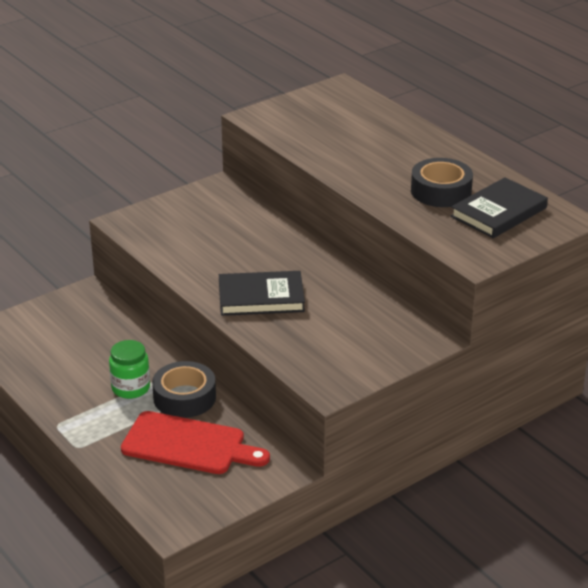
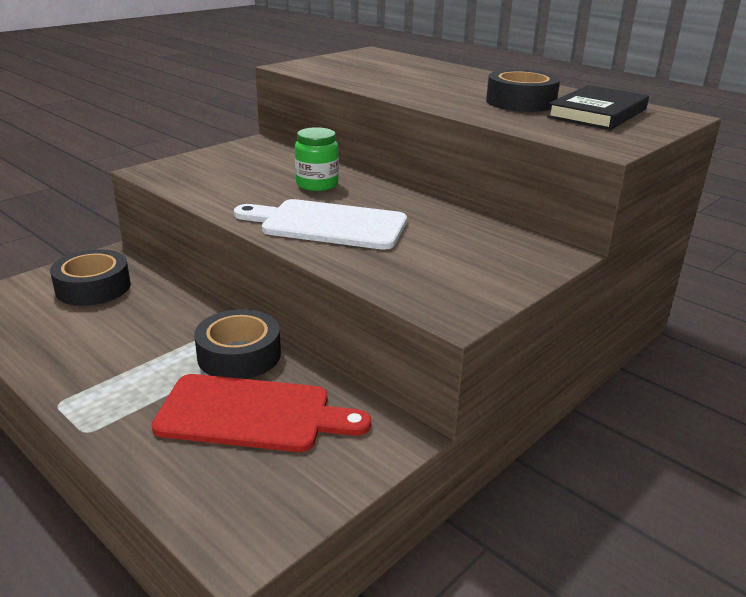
camera: 10 degrees left, 5 degrees down
green jar [109,340,150,399] -> green jar moved to [295,127,339,191]
black book [219,271,305,316] -> white cutting board [234,199,407,250]
none -> black tape [50,249,131,306]

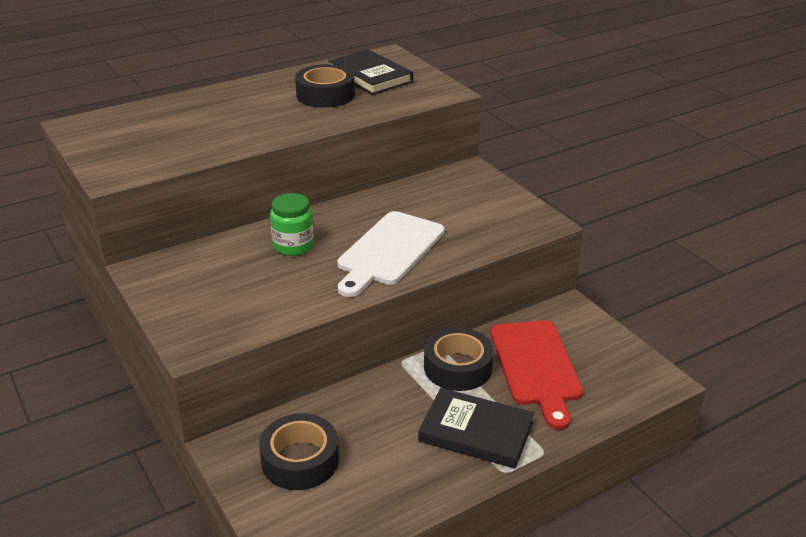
camera: 75 degrees left, 5 degrees up
red cutting board [151,374,371,452] -> red cutting board turned 150 degrees clockwise [490,320,583,430]
none -> black book [418,388,534,469]

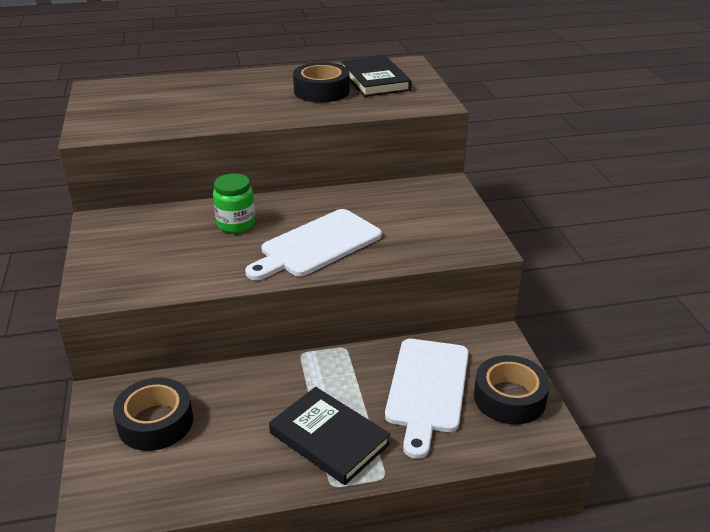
camera: 20 degrees right, 0 degrees up
black tape [424,327,494,391] -> black tape moved to [474,355,550,425]
red cutting board [490,320,583,430] -> white cutting board [385,339,469,459]

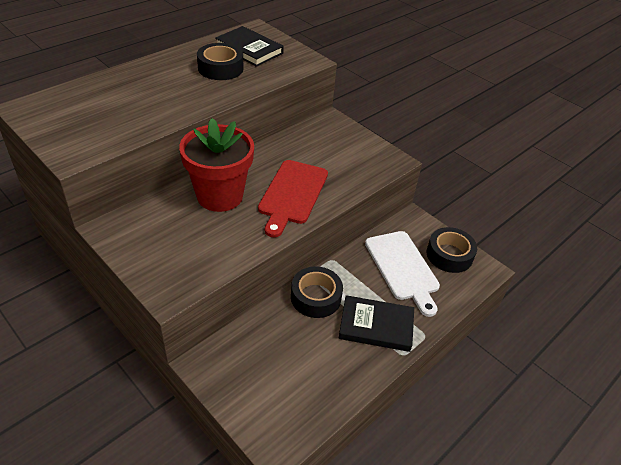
camera: 35 degrees left, 10 degrees up
black tape [113,378,193,451] -> black tape moved to [291,266,343,318]
green jar [213,174,255,233] -> red flower pot [179,118,254,212]
white cutting board [245,209,382,280] -> red cutting board [258,160,328,238]

